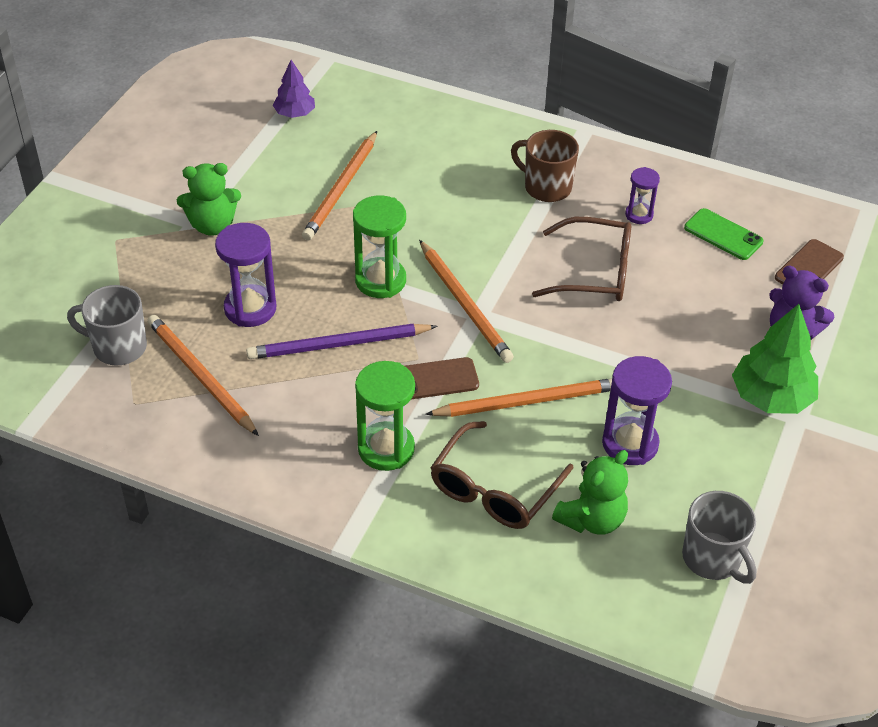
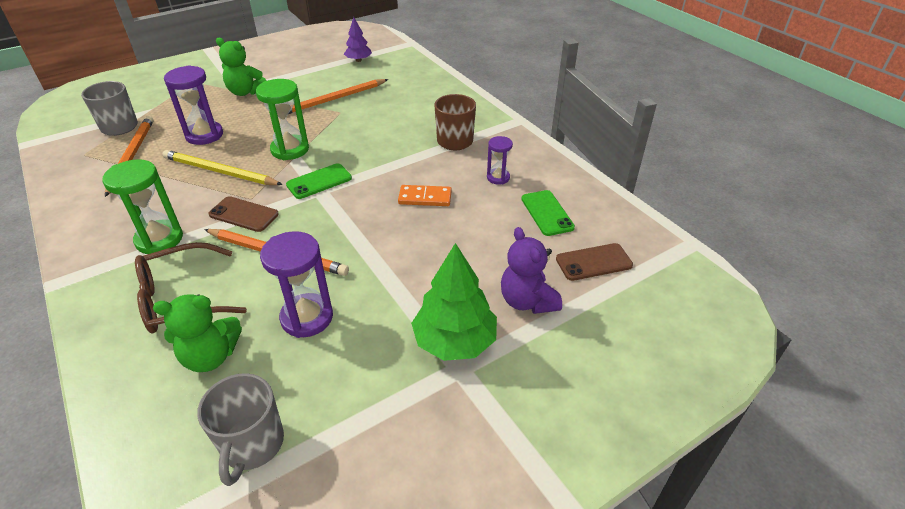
camera: 35 degrees right, 5 degrees down
purple pencil [246,324,438,359] -> yellow pencil [162,150,283,185]
orange pencil [419,240,514,363] -> green phone [286,163,352,199]
brown glasses [532,217,631,301] -> orange domino [398,185,452,206]

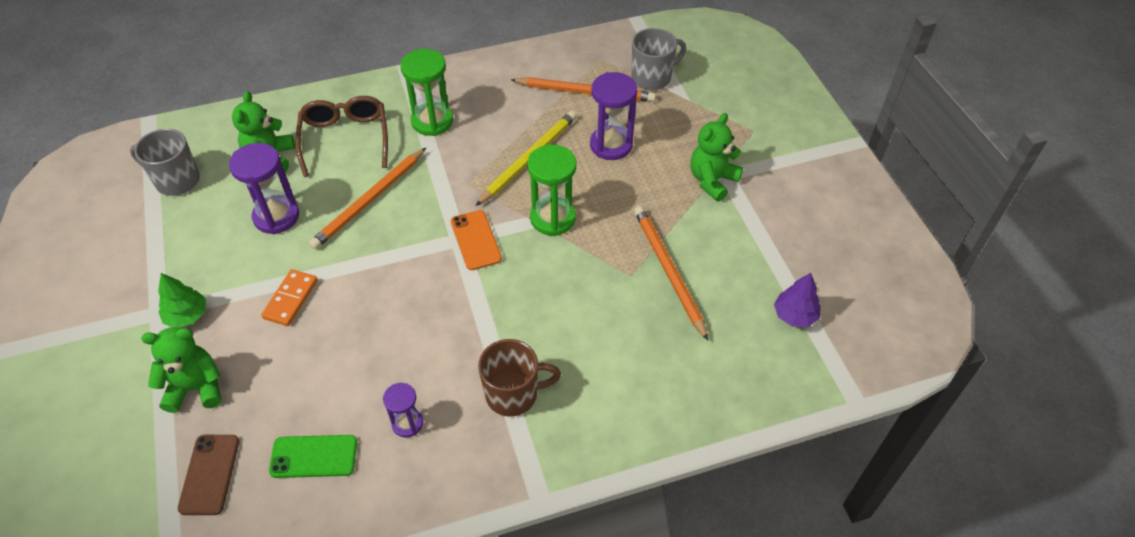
camera: 105 degrees right, 10 degrees up
brown phone [208,196,279,232] -> none
green phone [286,163,352,199] -> orange phone [451,210,502,270]
orange domino [398,185,452,206] -> orange domino moved to [261,269,318,326]
green tree [411,243,497,361] -> green tree [158,273,206,328], size x0.59
purple teddy bear [501,227,562,314] -> green teddy bear [141,327,222,413]

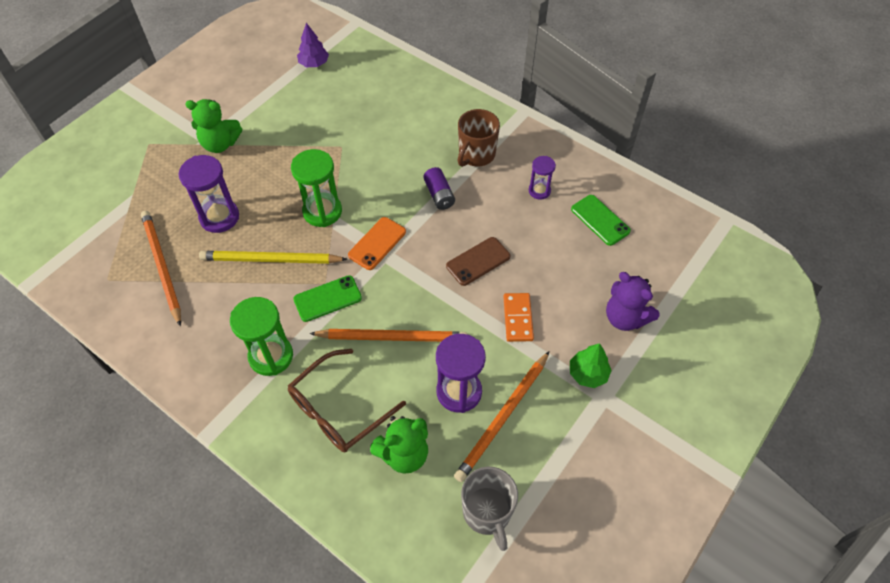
camera: 125 degrees left, 5 degrees up
green teddy bear [141,327,222,413] -> purple teddy bear [606,272,660,331]
brown phone [178,435,239,515] -> brown phone moved to [446,237,510,286]
orange domino [261,269,318,326] -> orange domino turned 75 degrees counterclockwise [503,293,534,342]
brown mug [478,339,561,416] -> brown mug turned 105 degrees counterclockwise [458,109,500,167]
grey mug [632,28,686,90] -> none
orange pencil [634,206,708,341] -> orange pencil moved to [454,351,550,482]
none -> green phone [293,275,362,322]
none -> purple battery [423,167,455,210]

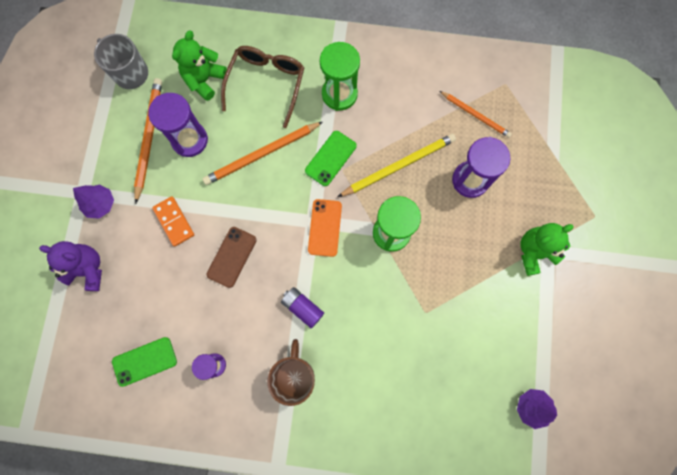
camera: 150 degrees right, 20 degrees up
orange pencil [141,211,181,327] -> orange pencil [440,91,512,138], size x0.64
green tree [570,343,612,388] -> purple tree [73,185,114,219]
green phone [571,195,631,246] -> green phone turned 45 degrees counterclockwise [112,337,177,387]

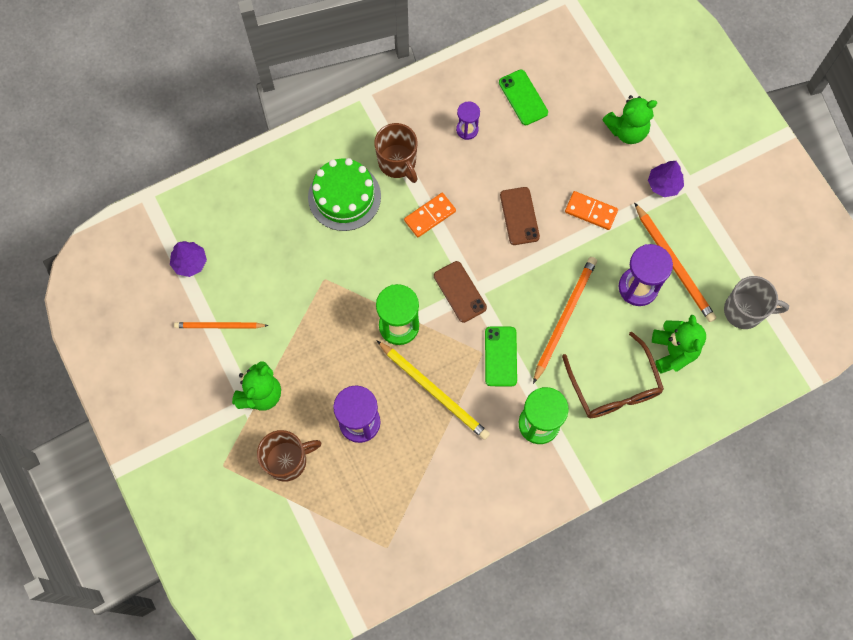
camera: 145 degrees right, 5 degrees down
purple teddy bear [39,241,102,291] -> green teddy bear [602,95,657,144]
green phone [112,337,177,387] -> green phone turned 60 degrees counterclockwise [499,69,548,125]
purple battery [281,287,324,329] -> orange domino [404,193,456,237]
orange phone [308,199,342,257] -> brown phone [434,261,487,323]
yellow pencil [338,134,456,197] -> yellow pencil turned 75 degrees counterclockwise [376,340,490,440]
orange pencil [440,91,512,138] -> orange pencil moved to [174,322,268,329]
none -> brown mug [257,430,322,482]
none -> green cake [308,158,381,231]

